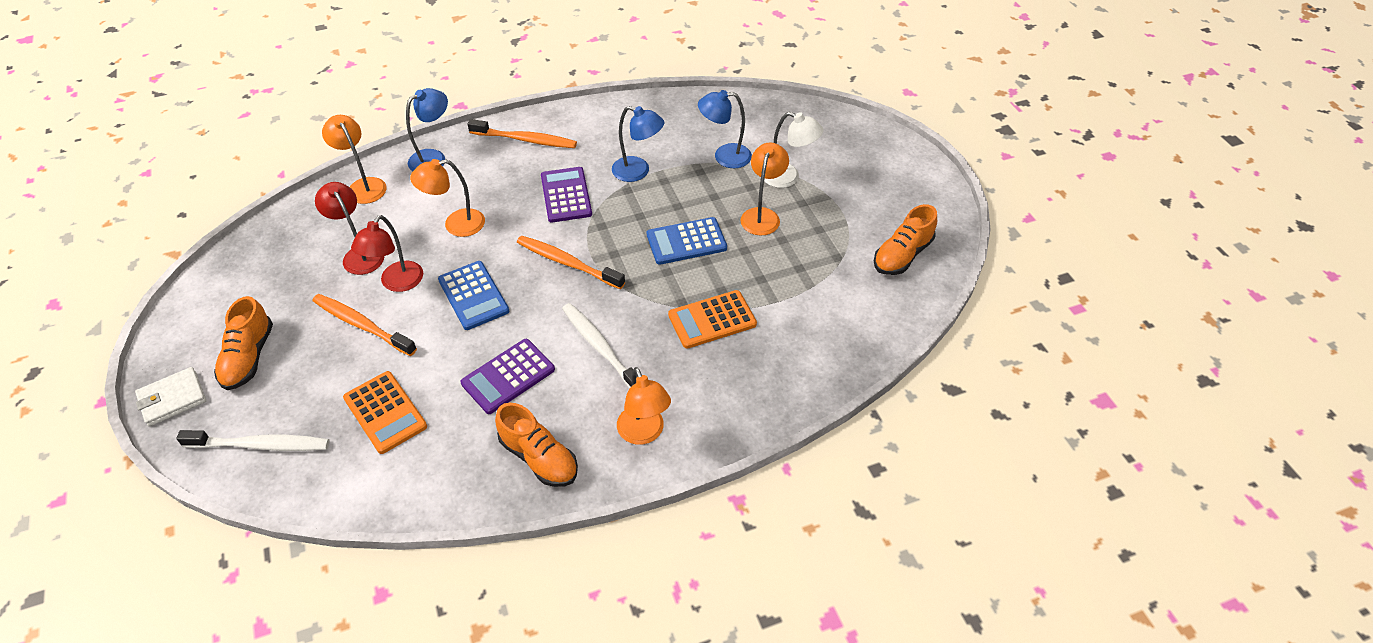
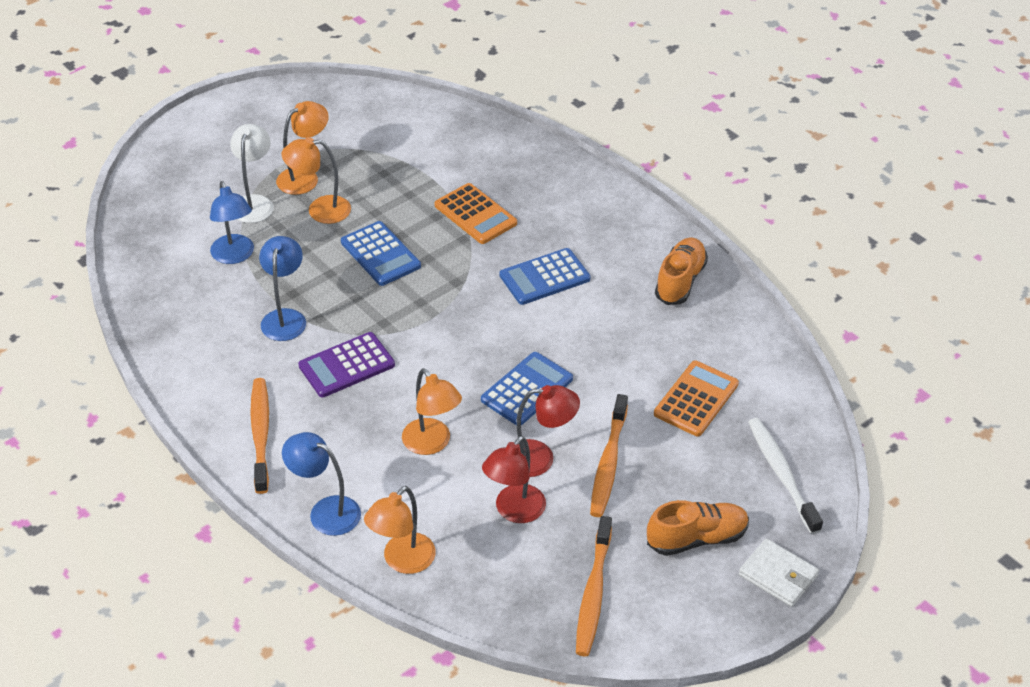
camera: 110 degrees left, 5 degrees down
purple calculator [461,339,555,414] -> none
orange toothbrush [517,236,625,289] -> orange toothbrush moved to [576,516,612,656]
white toothbrush [562,303,638,389] -> blue calculator [500,248,591,305]
orange lamp [617,367,671,445] -> orange lamp moved to [276,101,329,195]
orange shoe [874,204,937,275] -> none

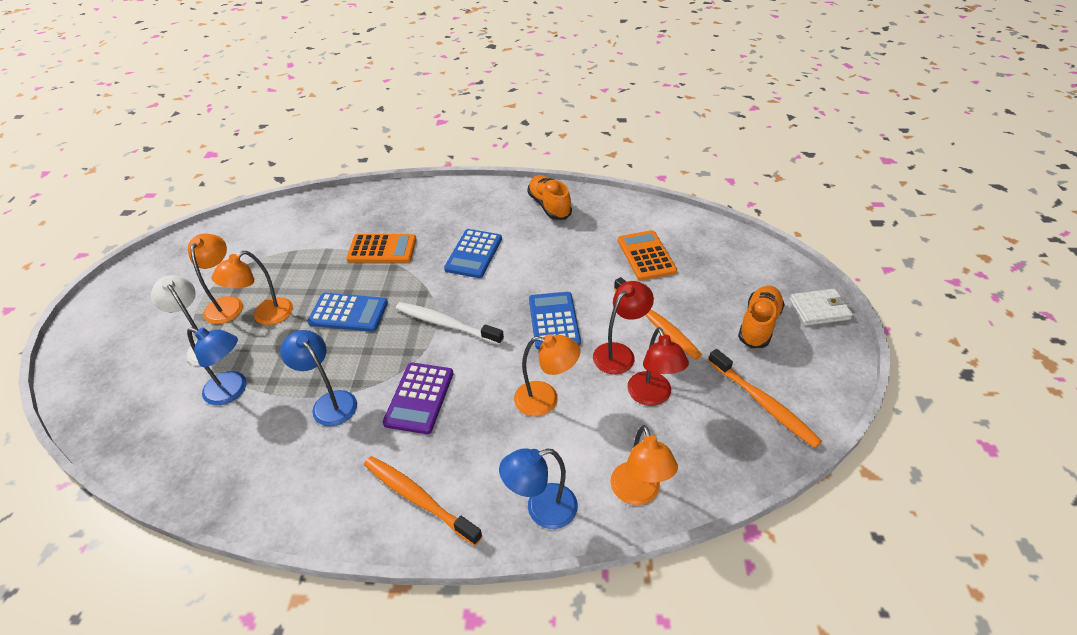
camera: 45 degrees left, 0 degrees up
white toothbrush [748,418,823,534] -> white toothbrush moved to [396,302,504,345]

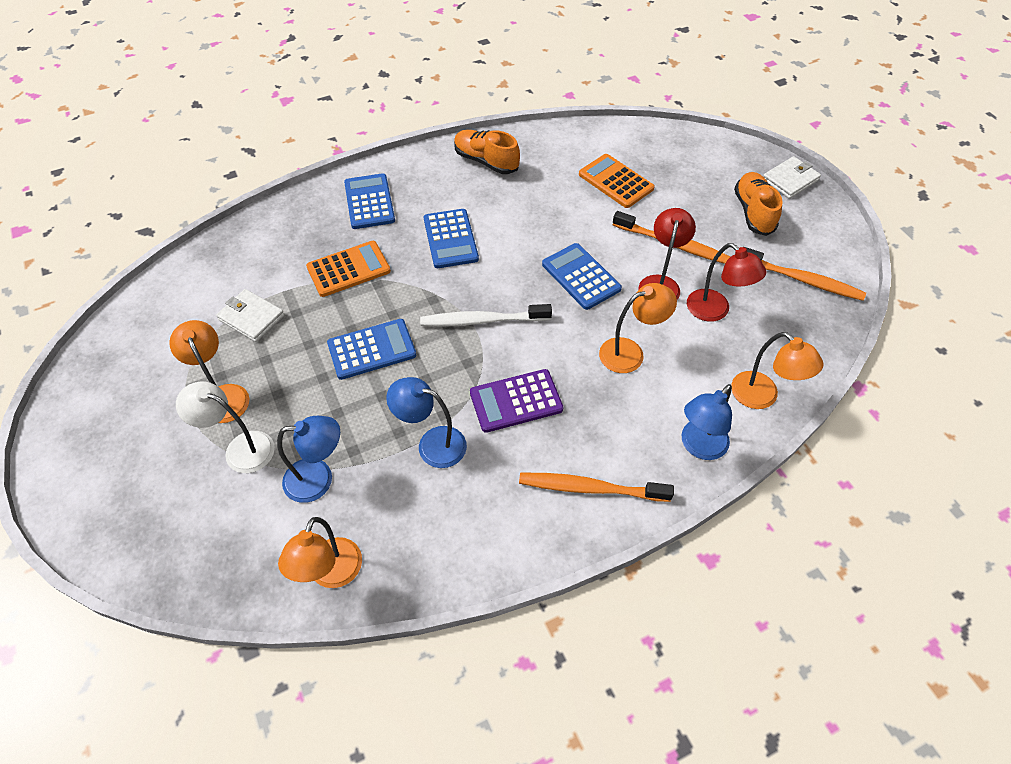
camera: 30 degrees left, 10 degrees up
orange lamp [211,251,293,325] -> orange lamp moved to [278,517,362,588]
purple calculator [383,362,453,434] -> purple calculator turned 90 degrees clockwise [470,369,563,433]
none -> white wallet [216,289,285,342]
none -> blue calculator [344,173,395,229]

